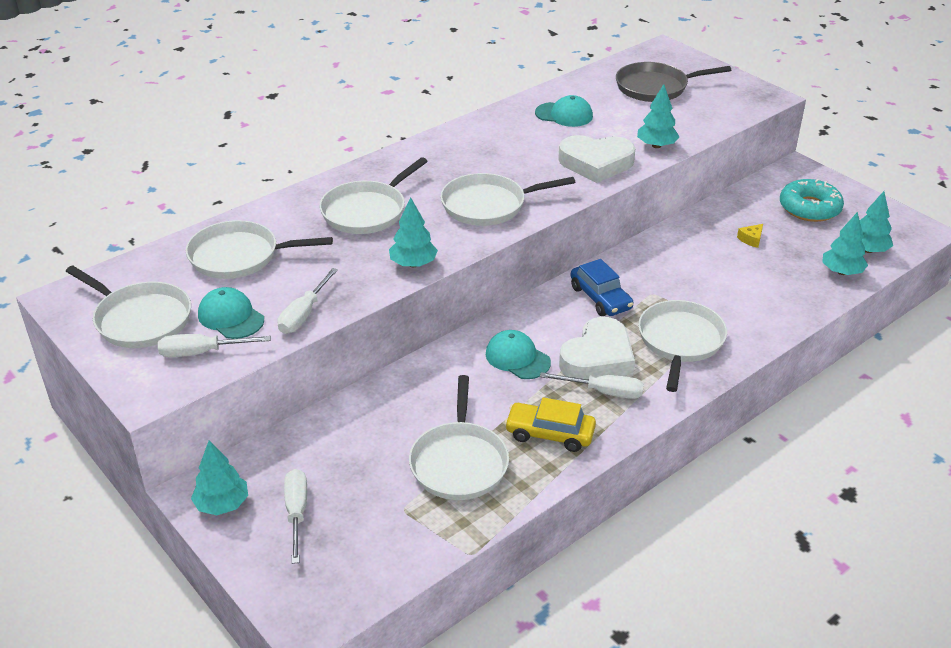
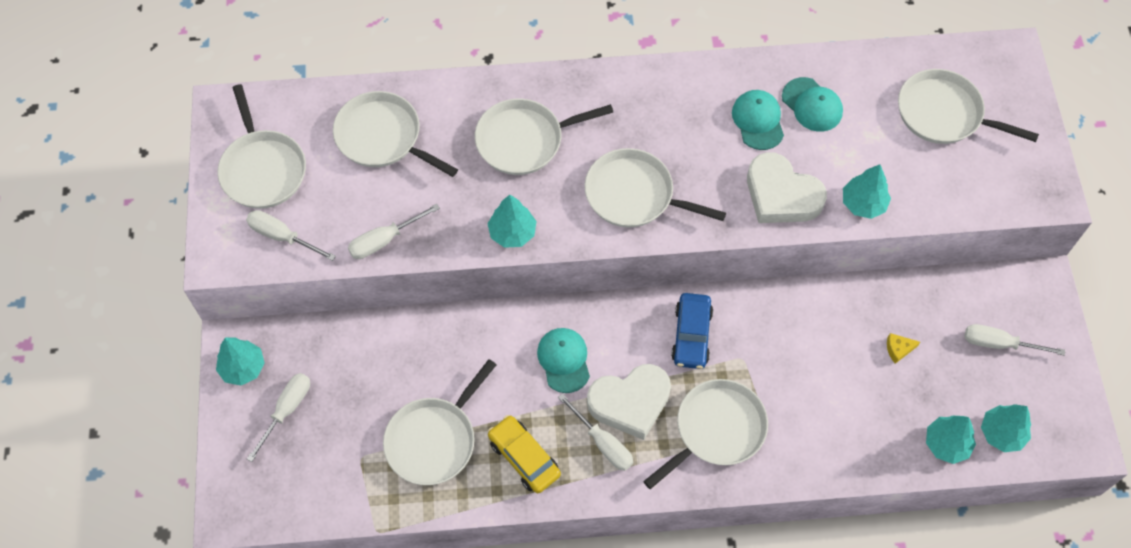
camera: 35 degrees right, 25 degrees up
turquoise cap [198,287,264,339] -> turquoise cap moved to [732,90,784,150]
grey pan [616,62,731,102] -> white pan [898,69,1039,144]
turquoise donut [780,179,844,222] -> white screwdriver [965,324,1065,356]

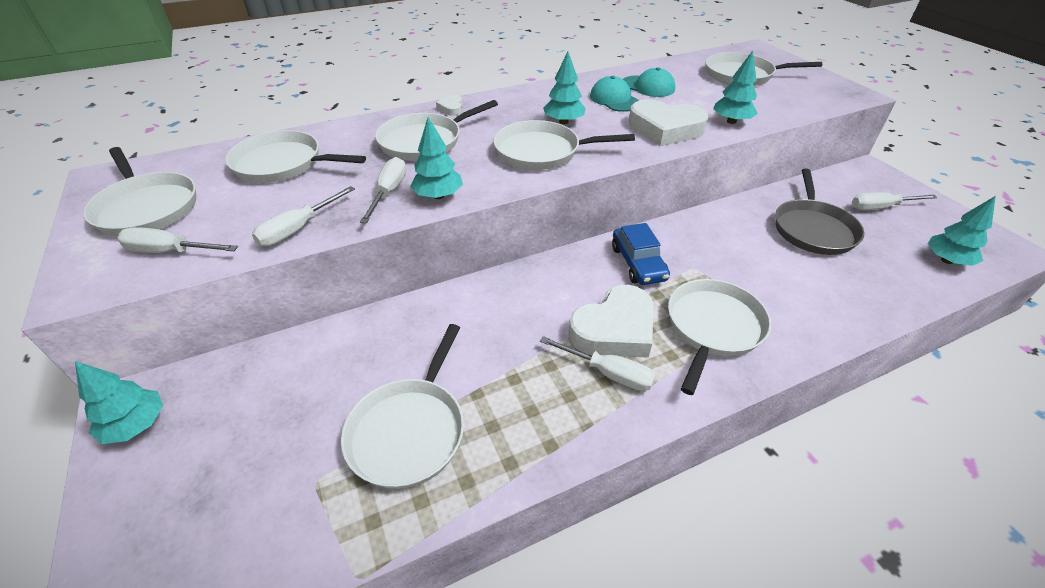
camera: 20 degrees left, 20 degrees down
white screwdriver [247,373,310,462] -> white screwdriver moved to [360,157,406,224]
yellow car [488,415,561,493] -> none
turquoise cap [537,328,590,393] -> none
yellow cheese [887,333,920,364] -> grey pan [775,169,865,255]
turquoise tree [926,415,976,464] -> turquoise tree moved to [543,52,586,124]
none -> white heart [436,95,463,116]

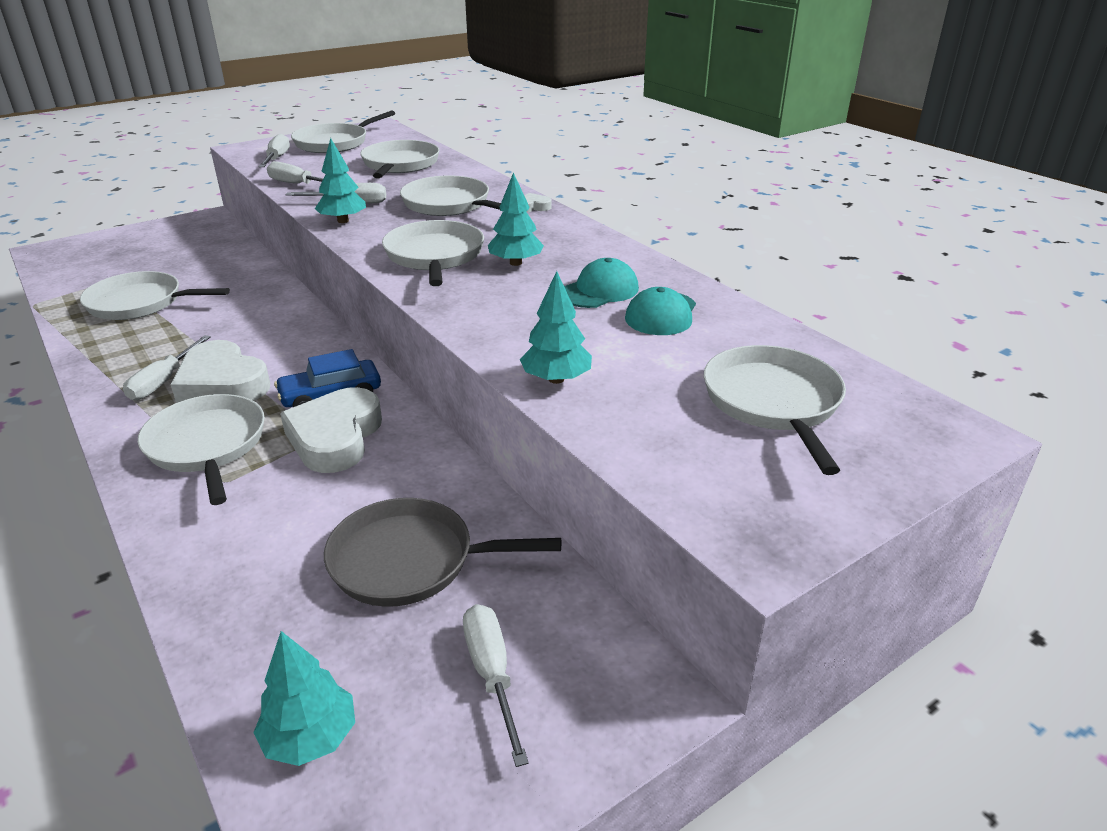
camera: 80 degrees right, 10 degrees down
turquoise tree [75,361,163,444] -> none
white heart [629,99,708,146] -> white heart moved to [280,387,382,473]
white pan [668,279,771,395] -> white pan turned 135 degrees counterclockwise [138,394,265,505]

